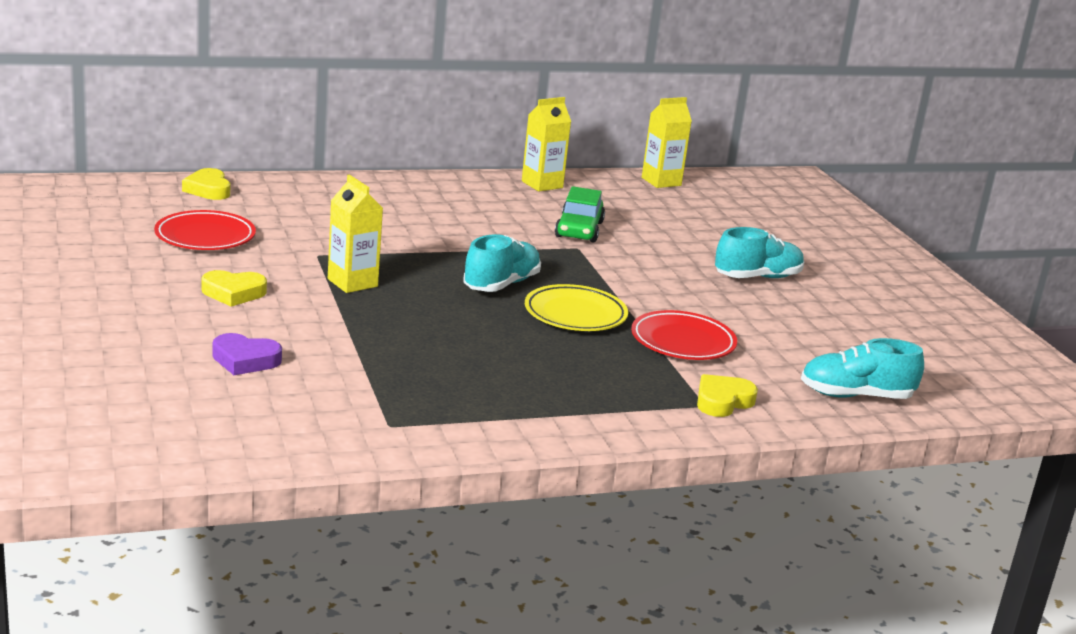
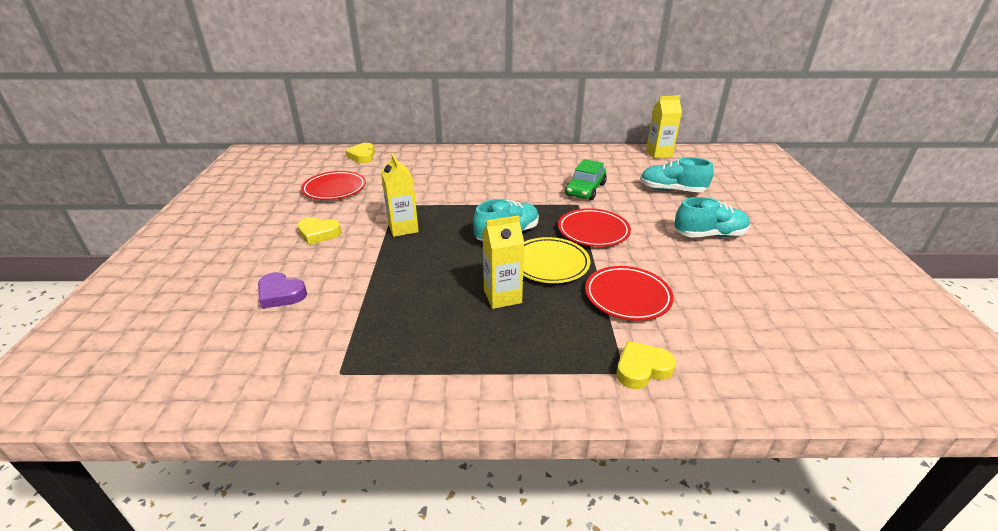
camera: 20 degrees right, 10 degrees up
yellow carton [522,97,571,192] -> yellow carton moved to [482,215,525,309]
turquoise shoe [801,338,924,399] -> turquoise shoe moved to [640,157,714,192]
none -> red plate [558,208,631,247]

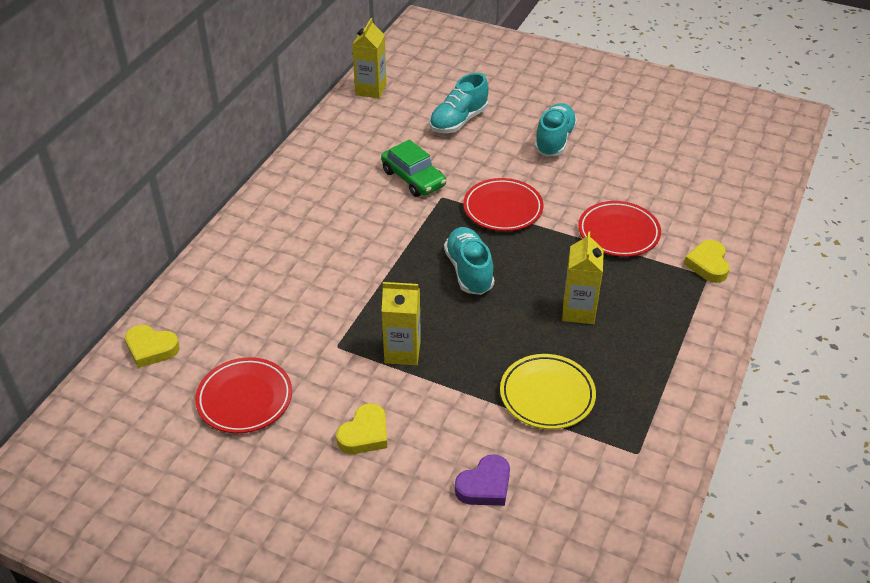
camera: 65 degrees left, 10 degrees up
yellow plate [523,237,590,283] -> yellow plate moved to [500,354,596,429]

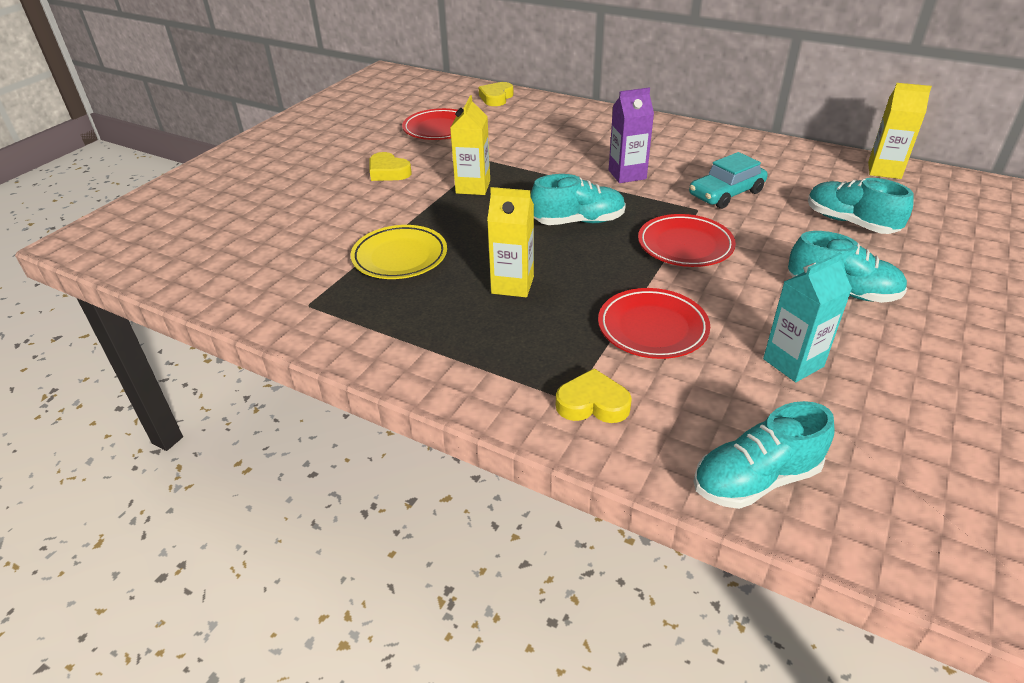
camera: 95 degrees right, 5 degrees down
green car [381,139,446,197] -> turquoise car [689,152,768,209]
purple heart [455,454,510,506] -> none
none -> purple carton [609,87,654,183]
none -> turquoise shoe [694,401,834,509]
none -> turquoise carton [763,252,852,382]

